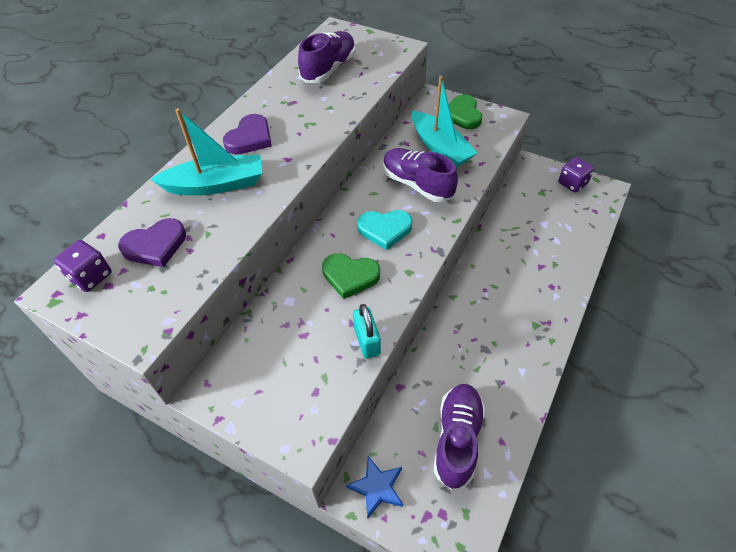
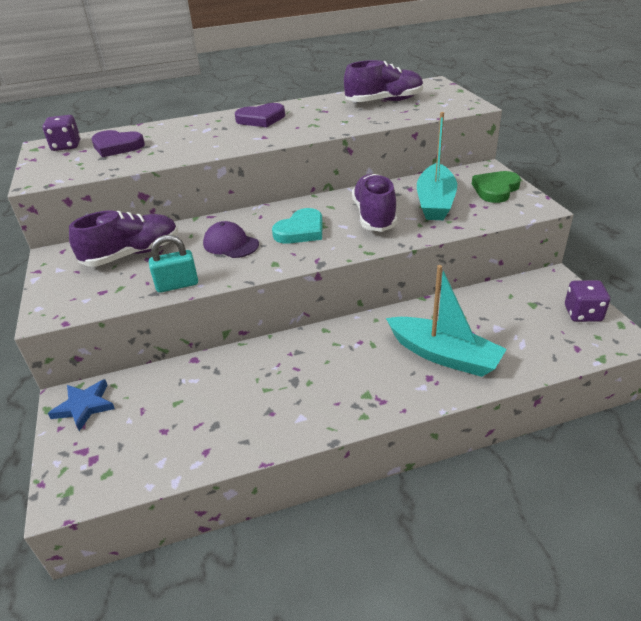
camera: 45 degrees right, 15 degrees down
turquoise boat [150,109,262,196] -> turquoise boat moved to [386,265,507,377]
green heart [322,253,380,299] -> purple cap [203,221,259,258]
turquoise padlock [353,304,381,359] -> turquoise padlock turned 45 degrees clockwise [149,235,198,293]
turquoise heart [357,210,412,250] -> turquoise heart turned 90 degrees counterclockwise [272,208,323,244]
purple shoe [434,384,485,490] -> purple shoe moved to [69,210,178,267]

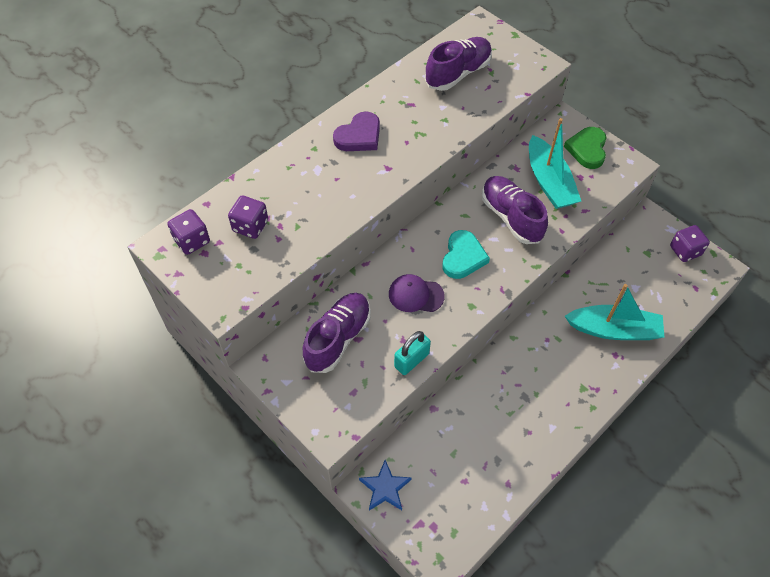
camera: 30 degrees left, 20 degrees up
purple heart [92,130,145,157] -> purple dice [228,195,268,239]

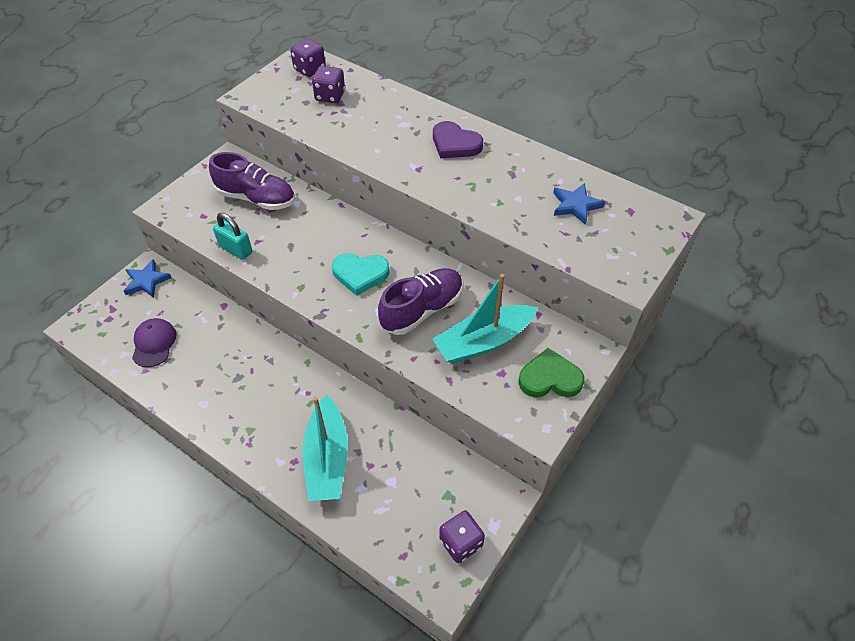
camera: 80 degrees right, 5 degrees down
purple cap [389,274,445,312] -> purple cap moved to [132,318,176,367]
purple shoe [425,37,492,91] -> blue star [553,183,605,225]

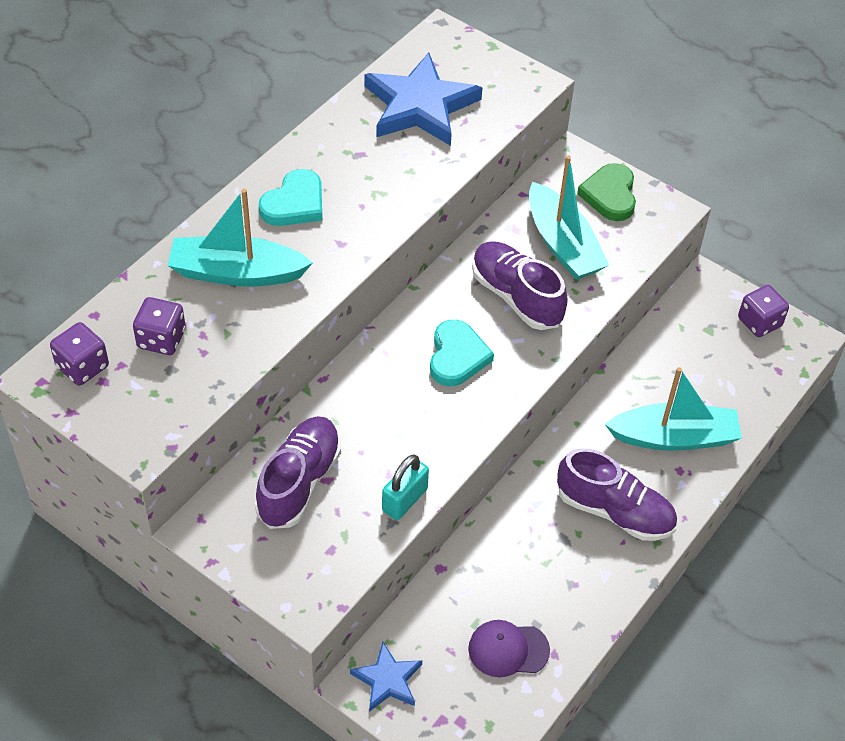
camera: 90 degrees left, 0 degrees up
purple heart [433,121,483,158] -> turquoise heart [259,169,322,226]
blue star [553,183,605,225] -> blue star [365,53,483,146], size x1.91
none -> turquoise boat [167,189,313,287]
none -> purple shoe [557,448,677,541]

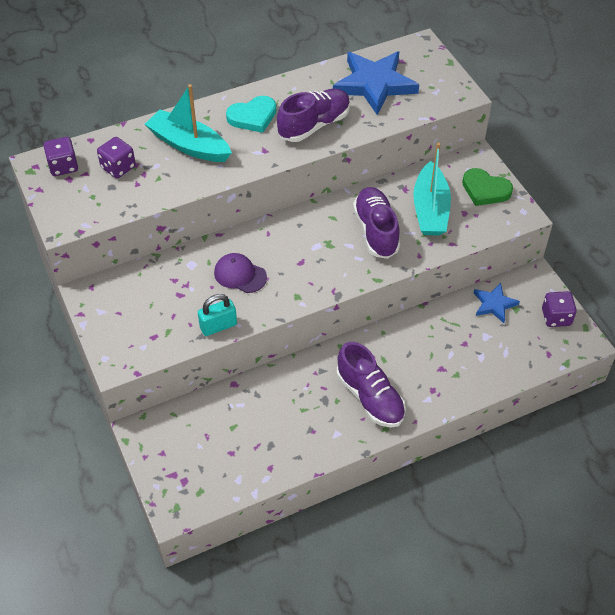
camera: 30 degrees right, 0 degrees up
purple shoe [255,416,341,529] -> purple shoe moved to [277,89,350,142]
blue star [350,642,422,712] -> blue star moved to [474,283,520,323]
turquoise heart [430,320,494,386] -> none
purple cap [468,620,550,677] -> purple cap moved to [214,253,267,293]
green heart [577,163,636,221] -> green heart turned 90 degrees counterclockwise [462,168,513,206]
turquoise boat [605,367,742,451] -> none

